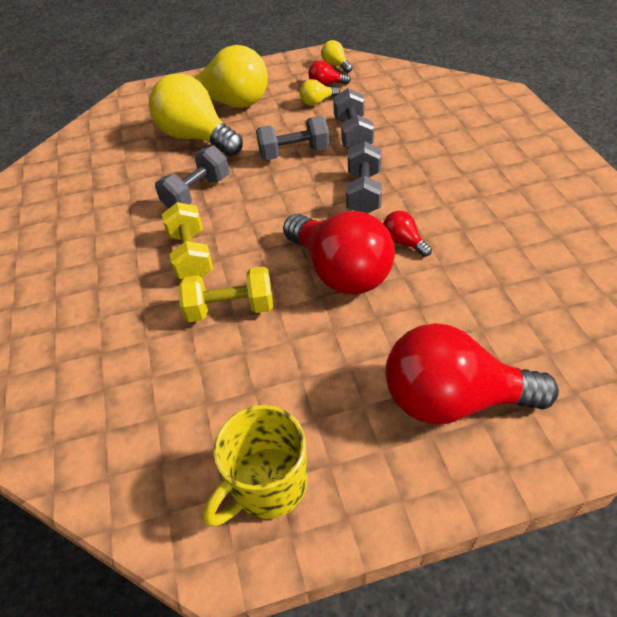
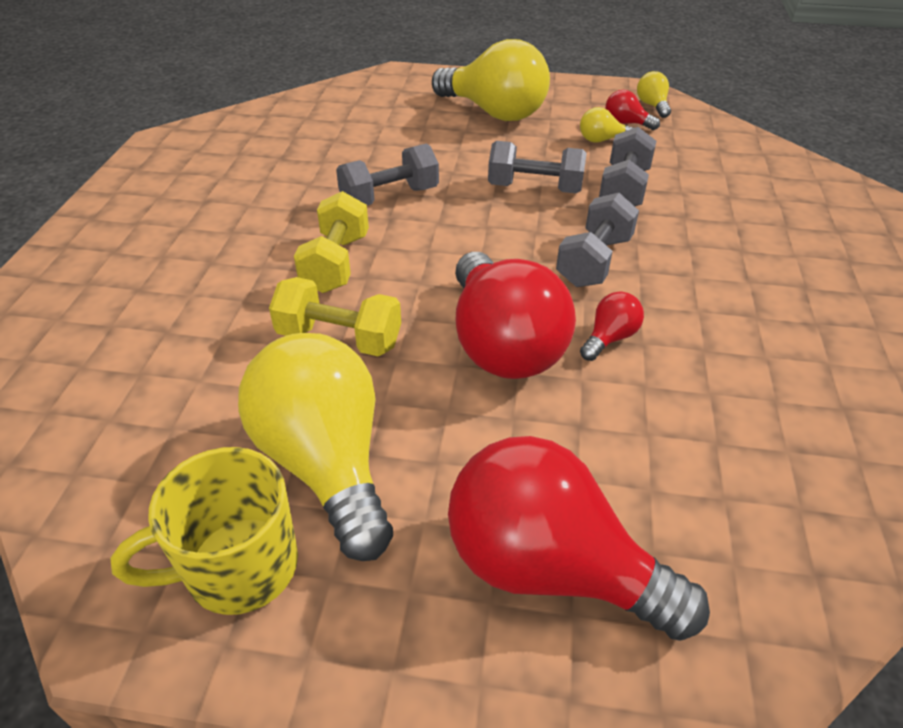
camera: 20 degrees right, 5 degrees down
yellow light bulb [149,73,243,156] -> yellow light bulb moved to [238,333,393,561]
red light bulb [383,211,432,257] -> red light bulb turned 60 degrees clockwise [580,292,644,361]

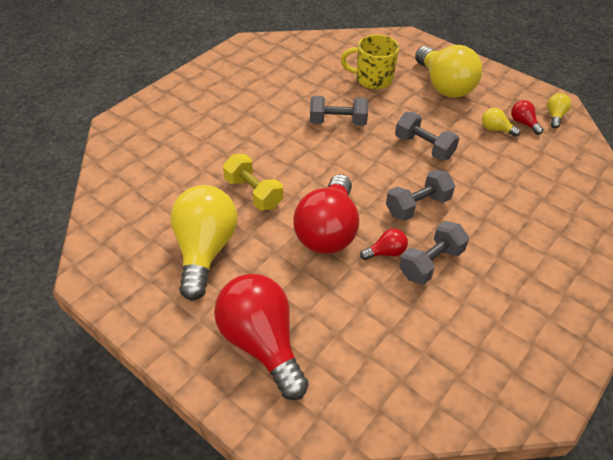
camera: 30 degrees right, 5 degrees up
yellow mug [110,447,298,615] -> yellow mug moved to [341,35,399,90]
yellow dumbbell [294,191,369,293] -> none
grey dumbbell [599,127,656,206] -> grey dumbbell moved to [399,221,469,285]

